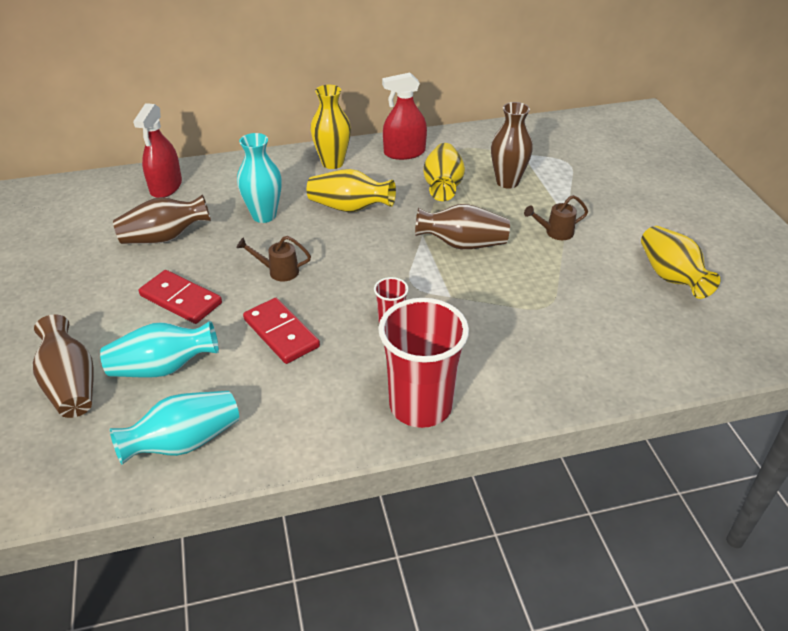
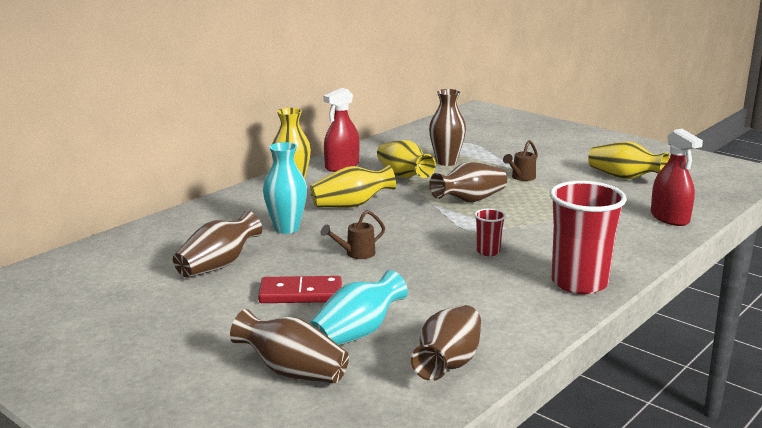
camera: 35 degrees left, 20 degrees down
turquoise vase [110,391,239,465] -> brown vase [411,305,481,381]
red spray bottle [133,103,182,198] -> red spray bottle moved to [651,129,703,226]
red domino [243,298,320,364] -> none

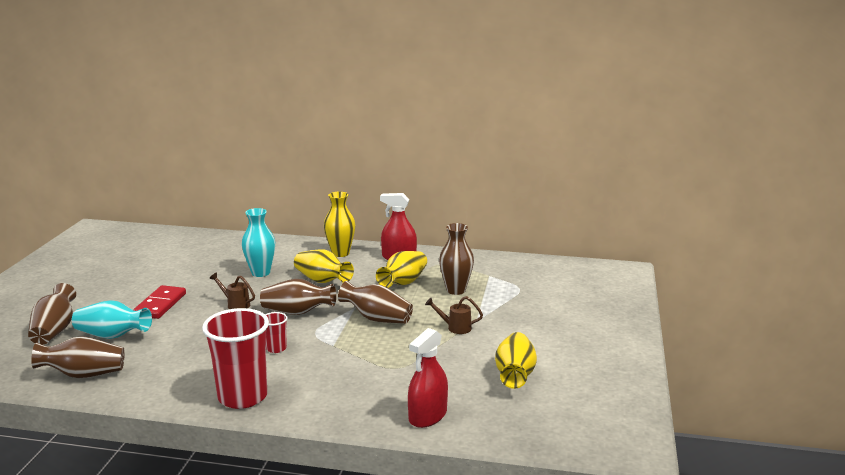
camera: 60 degrees right, 0 degrees up
brown vase [173,211,262,278] -> brown vase moved to [260,279,336,315]
red domino [258,276,342,303] -> red domino turned 45 degrees clockwise [133,285,186,319]

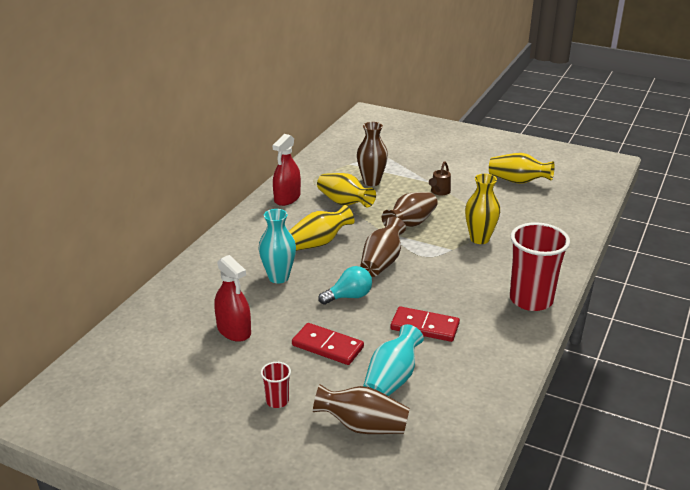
camera: 75 degrees left, 10 degrees up
brown vase [31,336,125,378] -> none
brown watering can [209,272,255,309] -> turquoise light bulb [318,266,372,305]
red cup [265,312,288,353] -> red cup moved to [261,362,291,408]
yellow vase [324,192,355,257] -> yellow vase moved to [465,174,500,244]
red spray bottle [408,328,448,428] -> red spray bottle moved to [214,255,251,342]
none -> red domino [391,306,460,342]

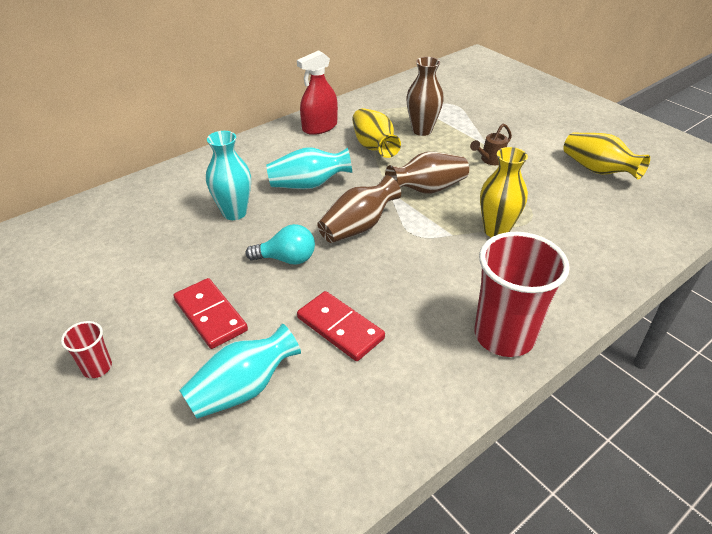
camera: 25 degrees right, 10 degrees up
red spray bottle [214,255,251,342] -> none
yellow vase [289,205,354,251] -> turquoise vase [266,147,352,189]
brown vase [313,384,410,434] -> none

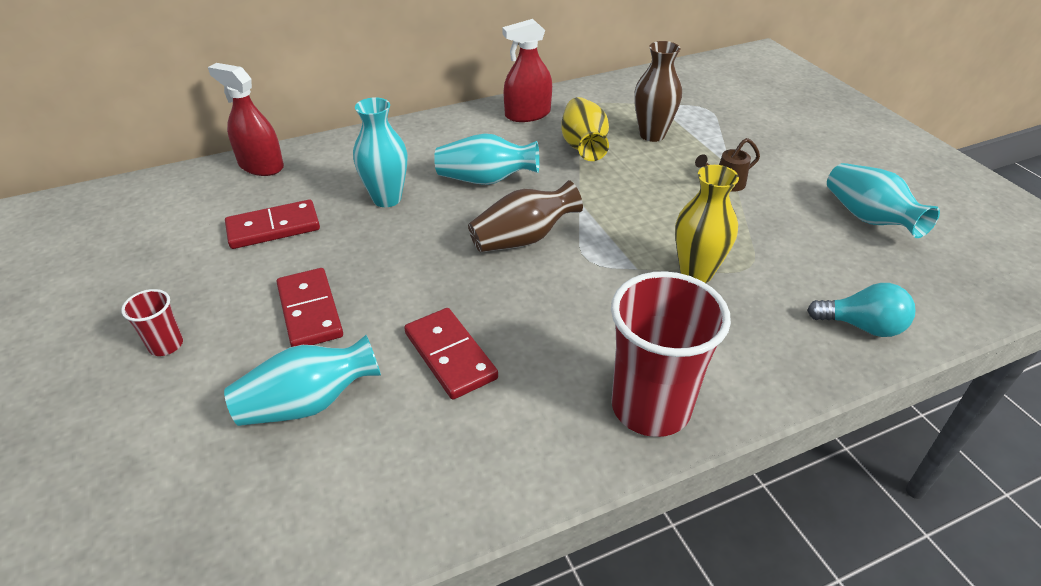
camera: 15 degrees right, 0 degrees up
turquoise light bulb [246,224,315,265] -> turquoise light bulb moved to [807,283,915,337]
brown vase [385,152,469,194] -> none
yellow vase [563,133,650,179] -> turquoise vase [827,163,940,238]
none -> red spray bottle [208,63,284,176]
none -> red domino [225,200,320,249]

